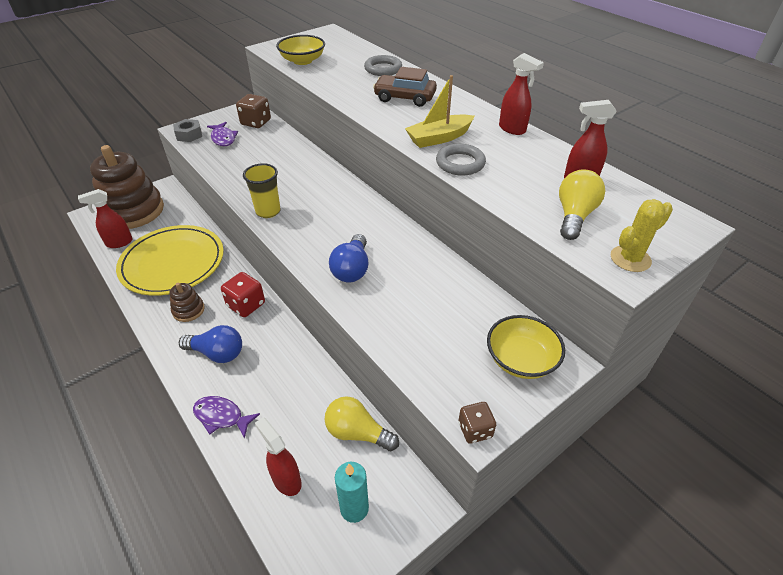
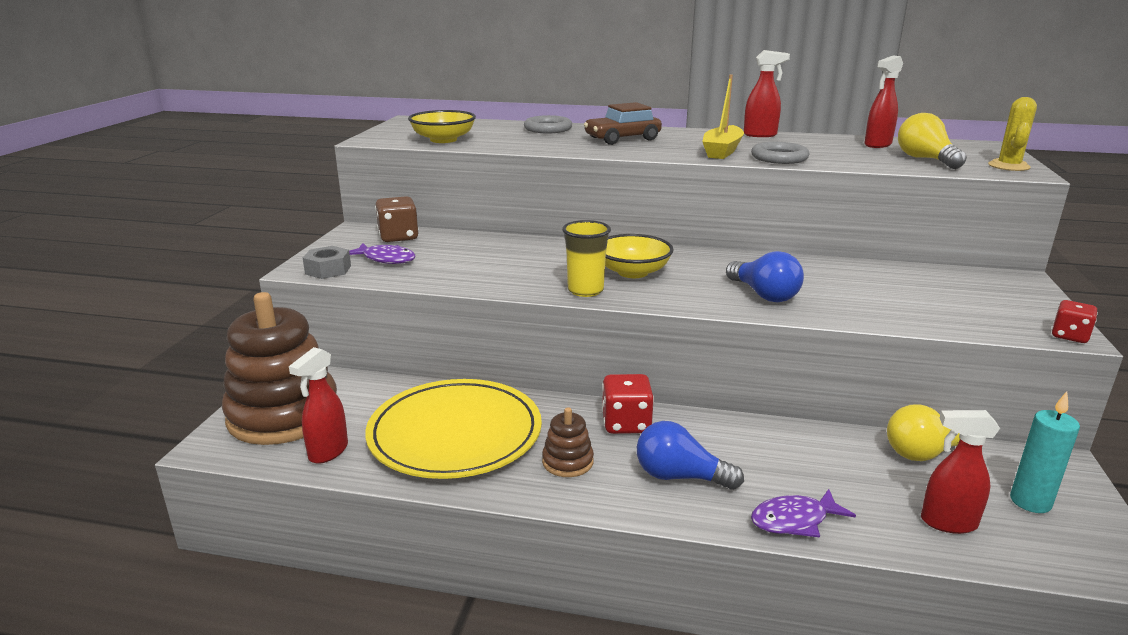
camera: 40 degrees left, 20 degrees down
blue light bulb [179,325,242,363] -> blue light bulb turned 135 degrees counterclockwise [637,421,744,490]
brown dice [458,402,496,444] -> red dice [1052,300,1098,343]
yellow bowl [487,315,565,379] -> yellow bowl moved to [605,234,674,278]

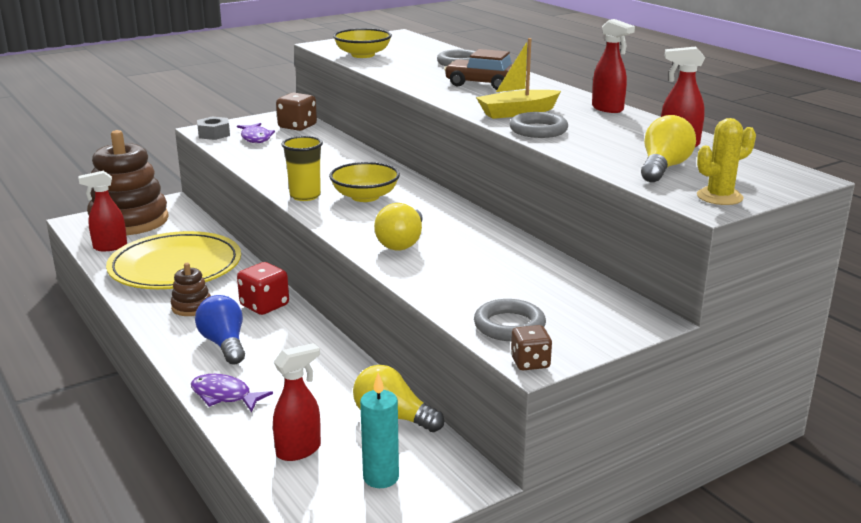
camera: 45 degrees right, 0 degrees up
blue light bulb [726,251,804,302] -> yellow light bulb [374,203,423,250]
red spray bottle [921,410,1000,534] -> red spray bottle turned 90 degrees clockwise [273,343,321,461]
red dice [1052,300,1098,343] -> brown dice [511,325,552,370]
none -> grey ring [474,299,546,341]

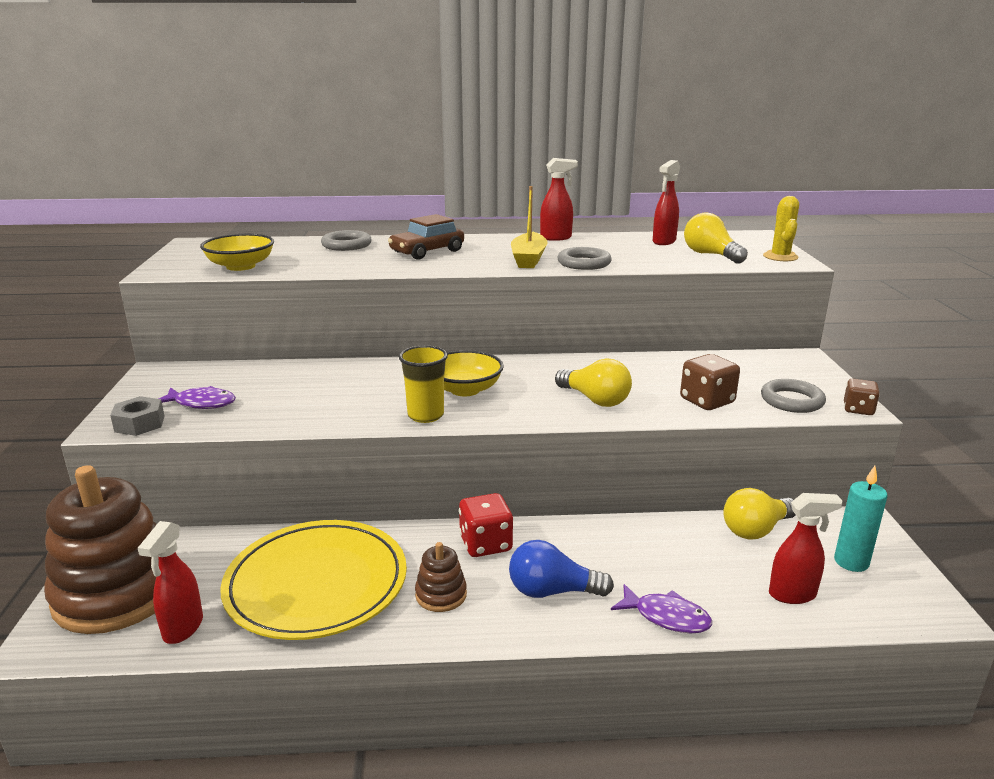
camera: 60 degrees left, 0 degrees up
purple fish [191,374,273,412] -> purple fish turned 120 degrees counterclockwise [611,584,712,633]
red spray bottle [273,343,321,461] -> red spray bottle turned 90 degrees clockwise [769,493,843,604]
brown dice [276,92,317,131] -> brown dice moved to [680,354,740,410]

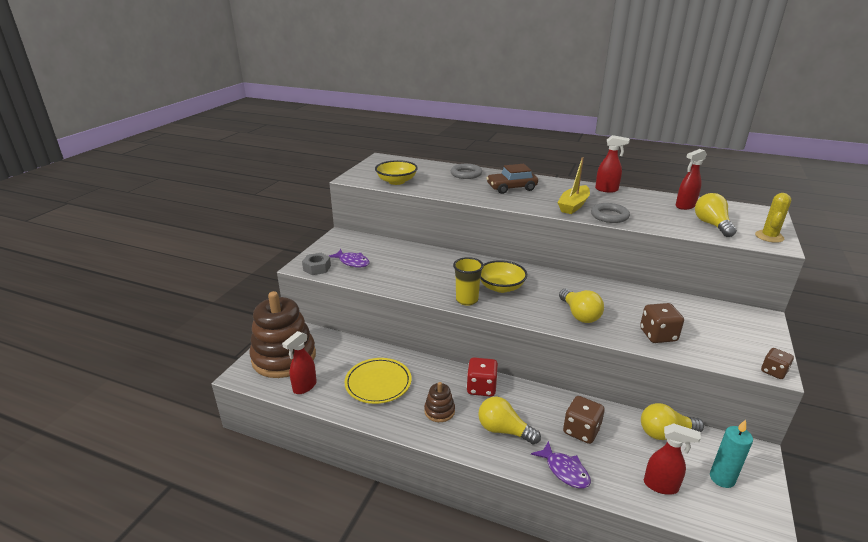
camera: 25 degrees right, 5 degrees up
yellow plate [220,520,407,640] -> yellow plate [345,358,412,404], size x0.65
blue light bulb [509,540,614,598] -> yellow light bulb [478,396,541,445]
grey ring [761,379,826,413] -> none
none -> brown dice [563,396,605,444]

